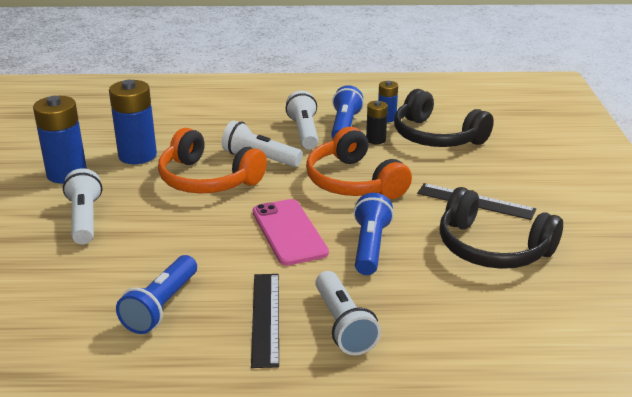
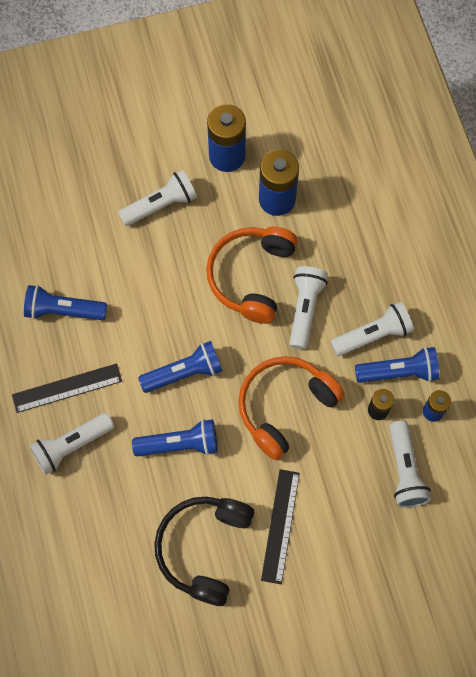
camera: 75 degrees right, 40 degrees up
pink phone [253,199,329,266] -> blue flashlight [138,341,222,393]
black headphones [394,89,494,147] -> white flashlight [390,421,431,508]

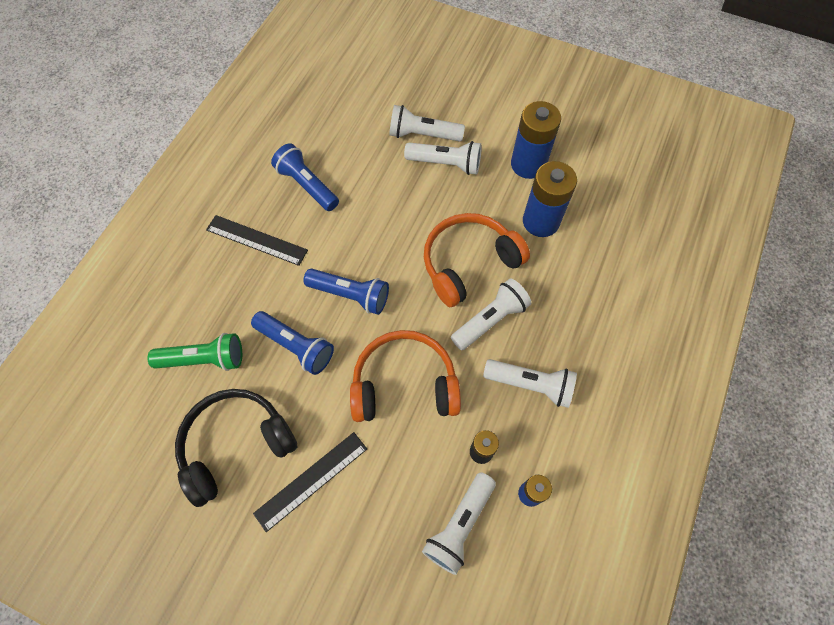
camera: 40 degrees right, 5 degrees down
white flashlight [29,413,114,475] -> white flashlight moved to [389,105,465,142]
blue flashlight [355,347,440,383] -> none
none -> green flashlight [148,333,242,371]

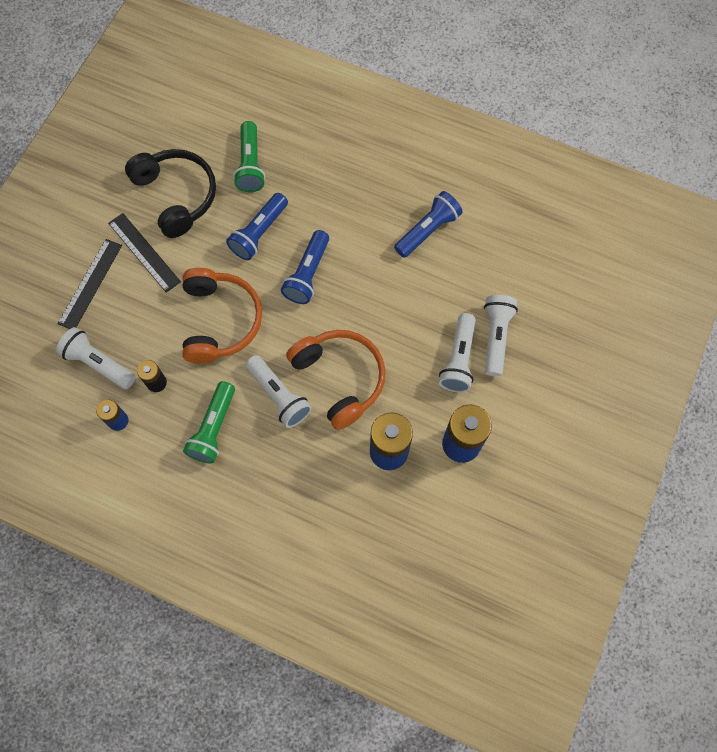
camera: 90 degrees right, 5 degrees up
black ruler [206,215,308,266] -> black ruler moved to [58,239,122,329]
white flashlight [483,359,577,408] -> green flashlight [183,381,235,464]

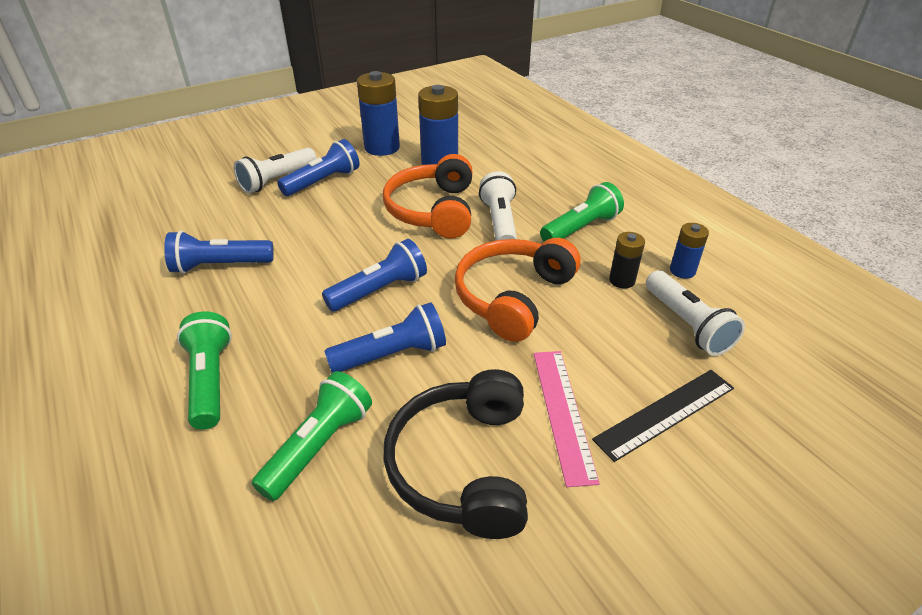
camera: 145 degrees left, 30 degrees down
black ruler [108,213,181,293] -> pink ruler [534,351,600,487]
white flashlight [439,313,476,392] -> blue flashlight [277,139,359,196]
none -> green flashlight [177,311,232,430]

